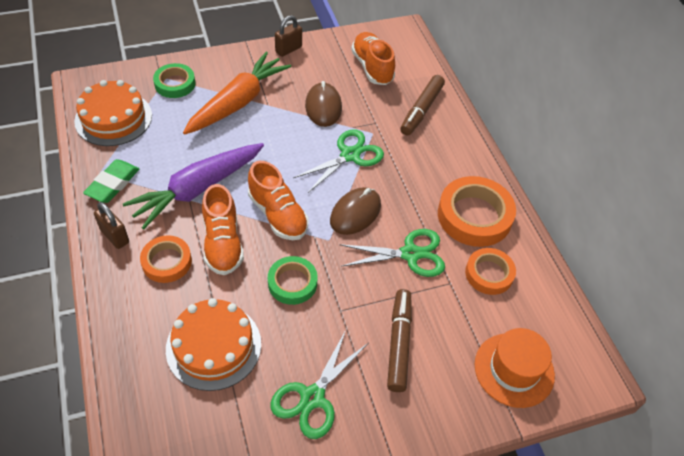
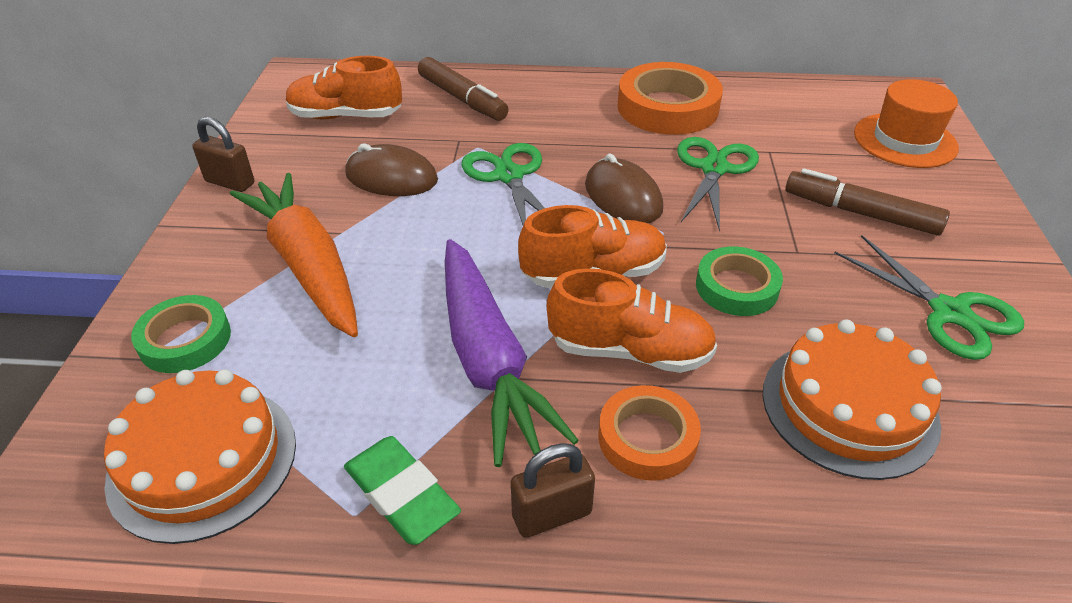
camera: 65 degrees left, 10 degrees down
brown padlock [275,15,302,57] -> brown padlock turned 45 degrees counterclockwise [192,117,254,192]
orange tape [465,248,516,295] -> none

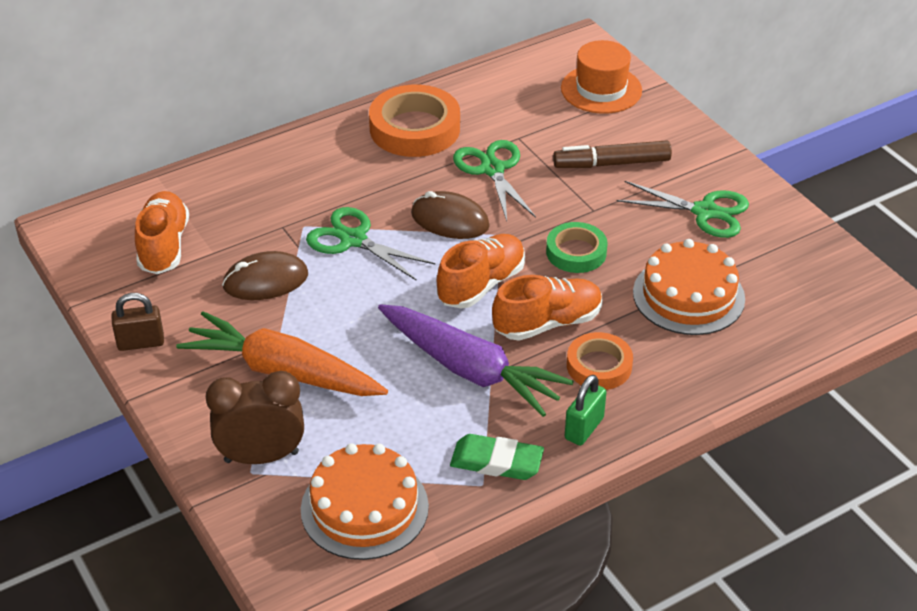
camera: 35 degrees left, 0 degrees up
green tape [131,295,231,373] -> brown clock [206,371,304,464]
orange shoe [286,56,402,119] -> orange shoe turned 120 degrees clockwise [135,191,189,274]
brown marker [418,57,509,121] -> none
brown padlock [511,443,595,538] -> green padlock [565,375,606,446]

